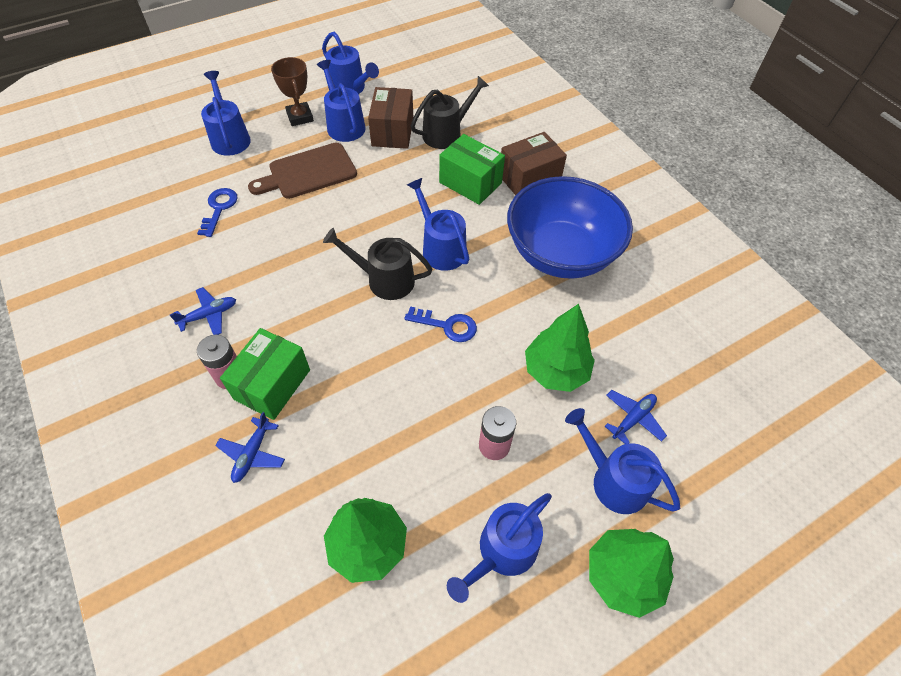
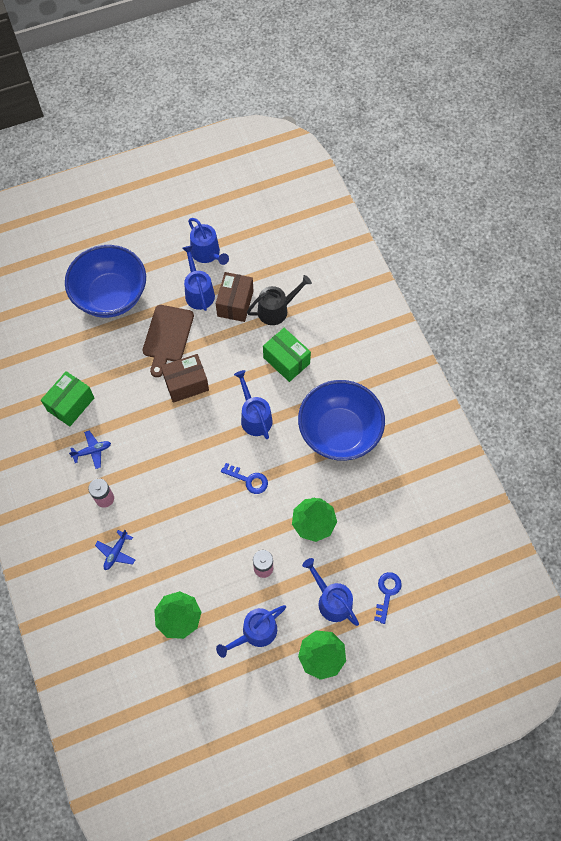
camera: 10 degrees right, 10 degrees up
blue key [197,188,238,237] -> blue key moved to [374,572,402,624]
blue watering can [201,71,251,156] -> blue bowl [65,245,146,318]
green box [220,328,310,420] -> green box moved to [41,371,94,427]
brown cutting board [248,143,357,199] -> brown cutting board turned 60 degrees counterclockwise [143,305,194,377]
brown trophy [271,57,314,126] -> none
black watering can [323,228,432,300] -> none
brown box [501,132,567,195] -> brown box moved to [161,354,209,403]
blue plane [605,390,667,444] -> none

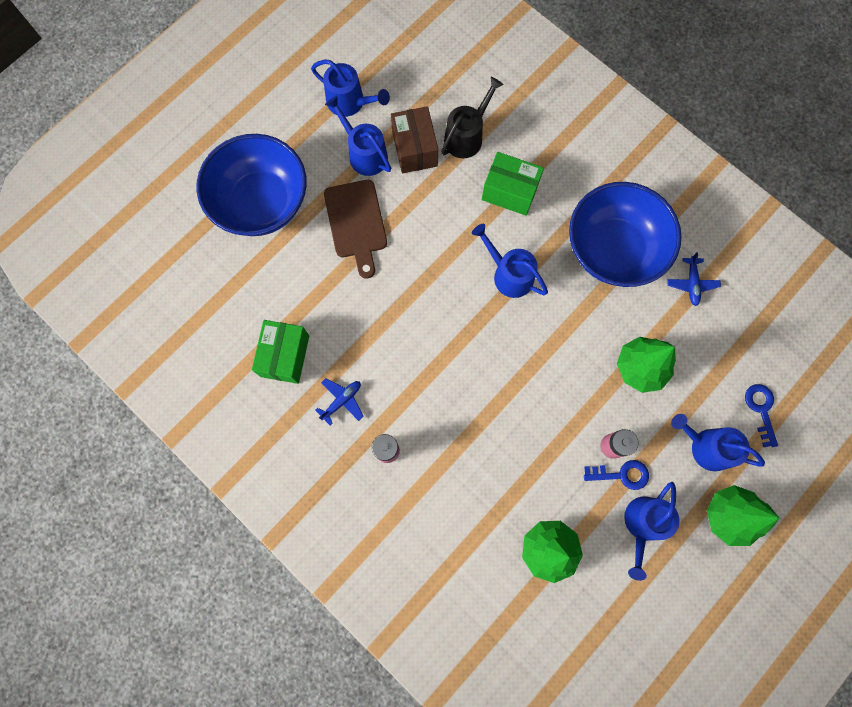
camera: 25 degrees left, 10 degrees up
blue plane [95,529,135,570] -> blue plane moved to [667,252,721,306]
brown box [161,354,209,403] -> none
blue key [221,463,268,494] -> blue key moved to [584,460,649,490]

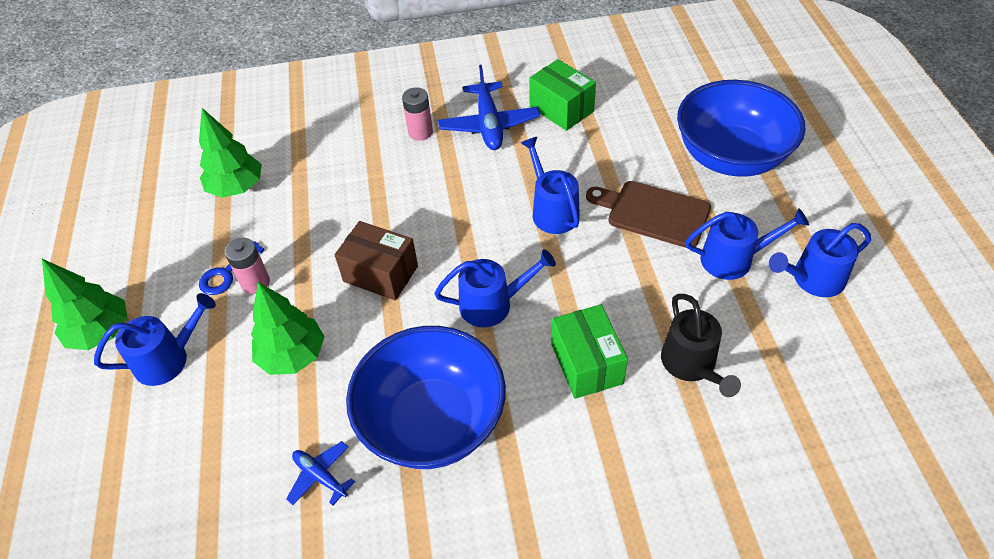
camera: 130 degrees right, 25 degrees down
blue plane [315,378,364,426] -> blue plane [438,65,540,150], size x1.81
brown box [391,106,438,173] -> brown box moved to [335,221,418,300]
green box [482,152,544,216] -> green box turned 75 degrees counterclockwise [551,304,628,399]
blue watering can [624,482,680,581] -> blue watering can moved to [521,137,580,234]
blue key [745,384,778,447] -> none

